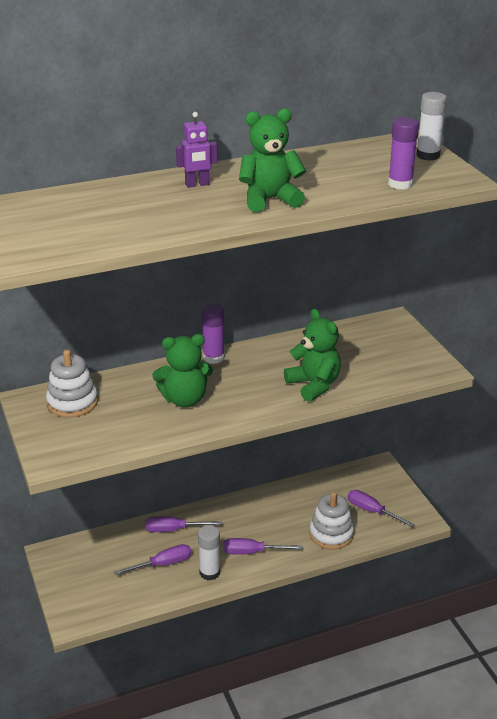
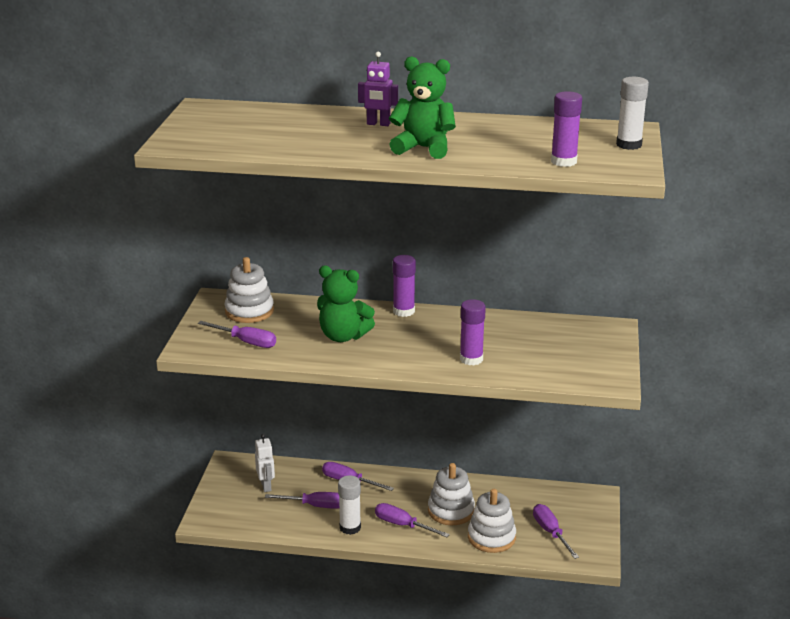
camera: 30 degrees right, 5 degrees down
green teddy bear [284,309,341,402] -> purple glue stick [460,299,486,365]
none -> purple screwdriver [198,321,276,348]
none -> white robot [255,434,275,492]
none -> white stacking toy [428,463,475,525]

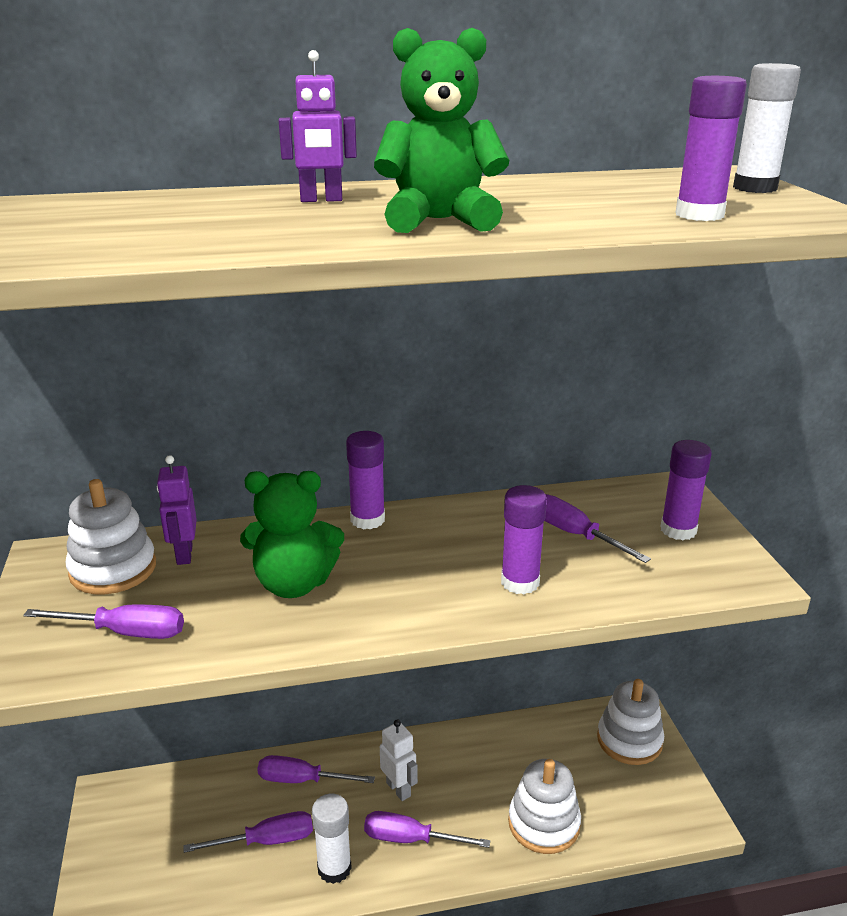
camera: 20 degrees left, 0 degrees up
white robot [255,434,275,492] -> white robot moved to [380,719,418,801]
white stacking toy [428,463,475,525] -> white stacking toy moved to [597,679,664,765]
purple screwdriver [533,504,579,559] -> purple screwdriver moved to [545,494,651,563]
none -> purple robot [157,455,197,565]
none -> purple glue stick [660,440,712,540]

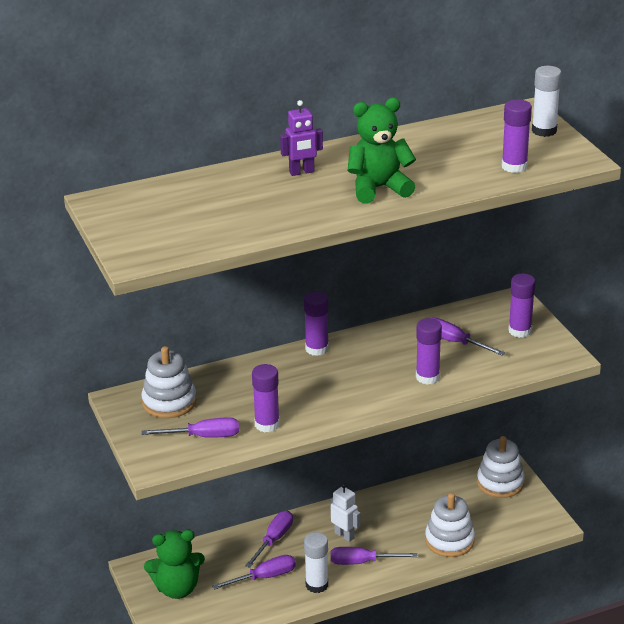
camera: 10 degrees left, 5 degrees up
purple robot [157,455,197,565] -> none
green teddy bear [240,471,344,598] -> green teddy bear moved to [144,530,205,599]
purple screwdriver [257,755,375,783] -> purple screwdriver turned 120 degrees clockwise [245,511,293,568]
none -> purple glue stick [252,364,280,433]

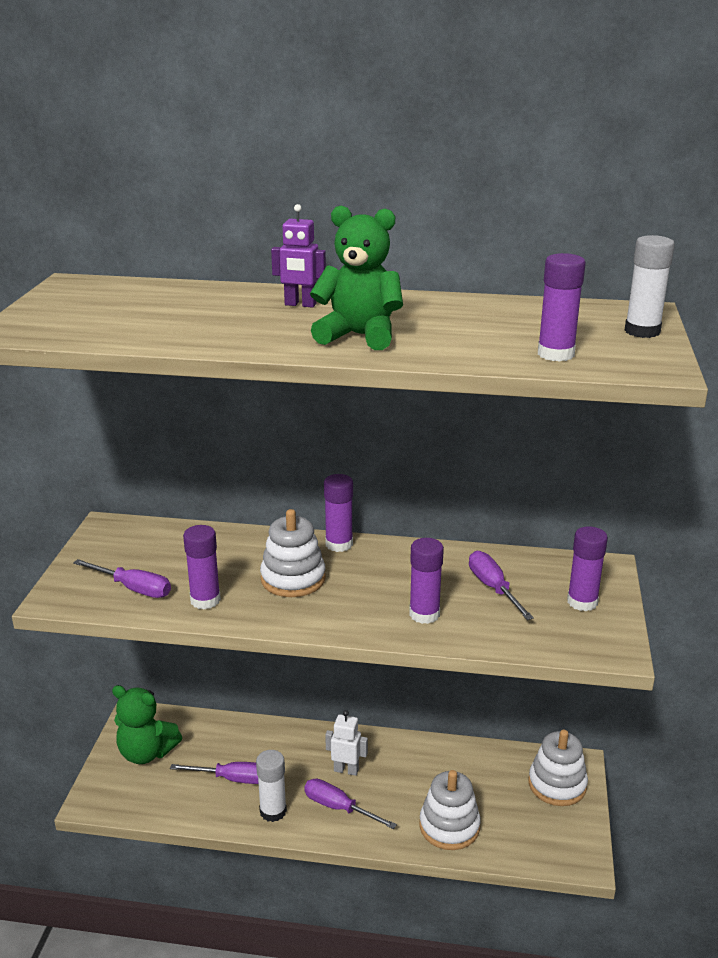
camera: 30 degrees right, 5 degrees down
white stacking toy [141,346,197,418] -> white stacking toy moved to [260,509,326,597]
purple screwdriver [245,511,293,568] -> none
white robot [330,483,361,542] -> white robot turned 60 degrees counterclockwise [325,710,368,776]

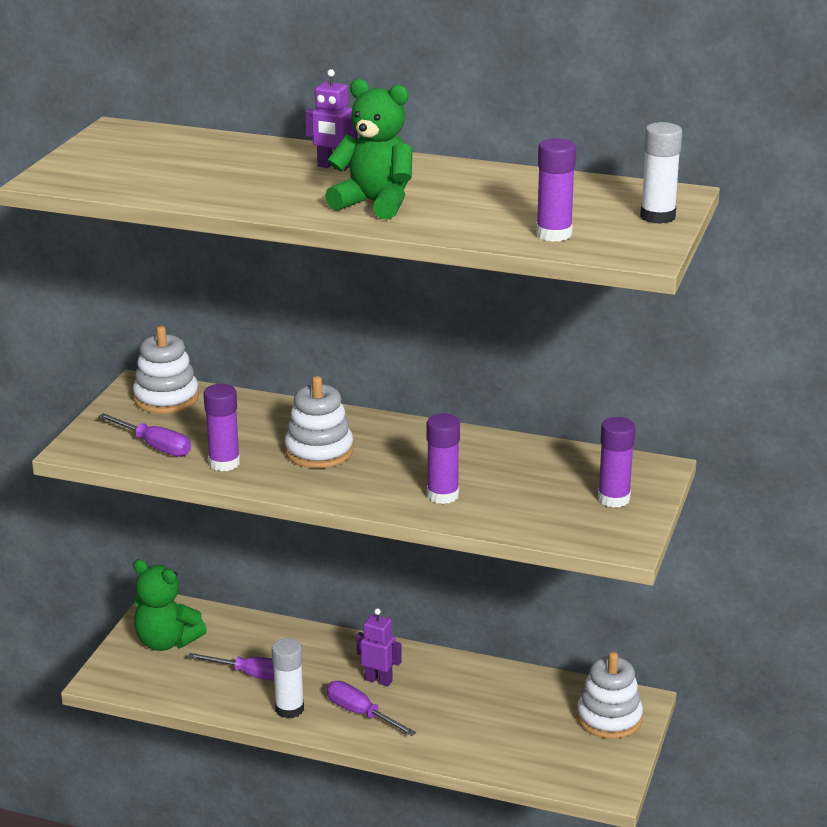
camera: 10 degrees right, 0 degrees up
purple glue stick [324,474,353,552] -> none
white robot [325,710,368,776] -> purple robot [356,608,402,686]
white stacking toy [419,770,481,850] -> white stacking toy moved to [133,326,199,413]
purple screwdriver [469,551,534,620] -> none

